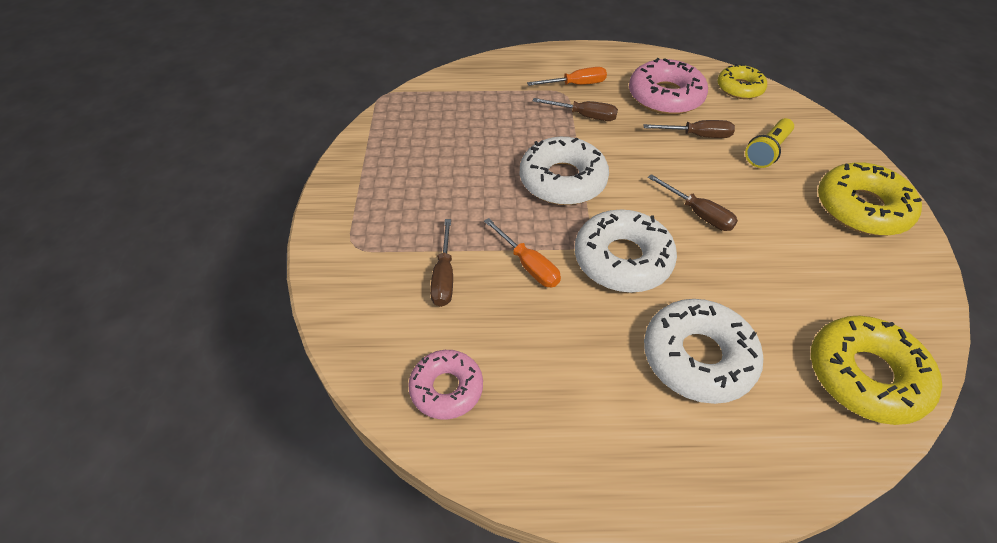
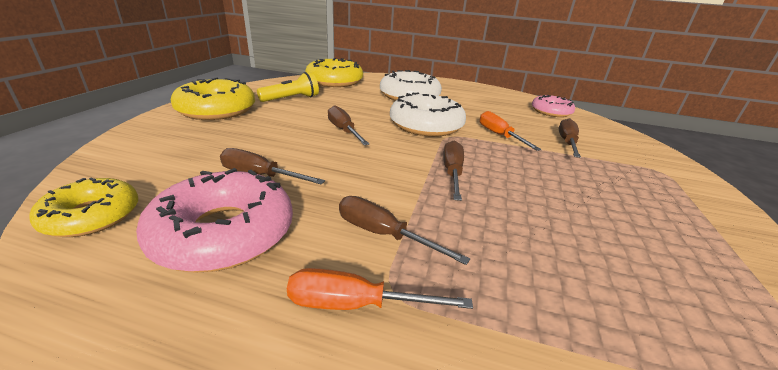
camera: 165 degrees left, 20 degrees down
white donut [520,137,609,205] -> brown screwdriver [443,140,464,201]
yellow flashlight [745,118,794,168] -> yellow flashlight moved to [257,72,319,102]

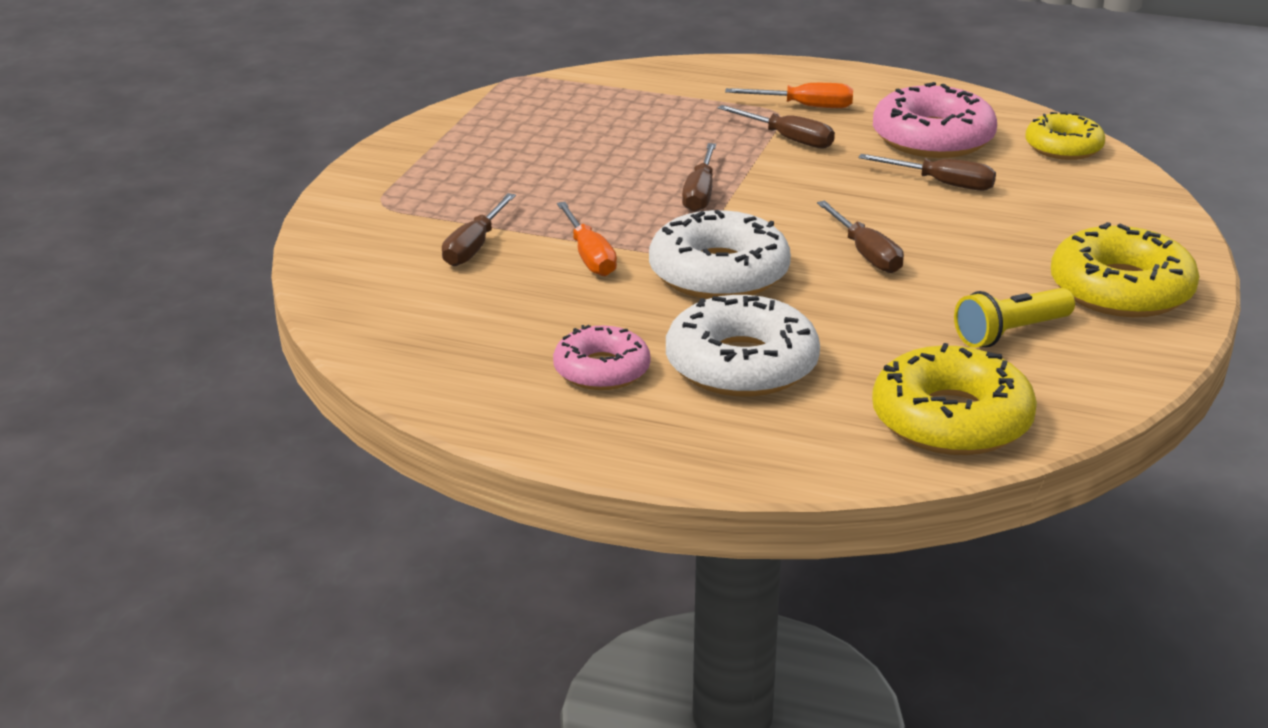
camera: 175 degrees left, 0 degrees up
pink donut [532,95,575,117] -> pink donut moved to [553,325,651,390]

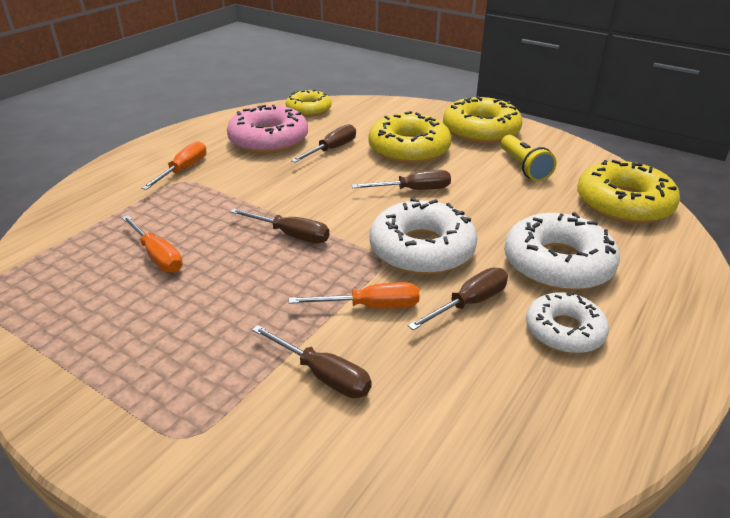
camera: 75 degrees left, 5 degrees up
pink donut [553,325,651,390] -> white donut [526,292,609,353]
brown screwdriver [718,105,835,149] -> brown screwdriver moved to [408,268,508,330]
none -> orange screwdriver [122,215,183,273]
none -> yellow donut [368,111,451,164]

